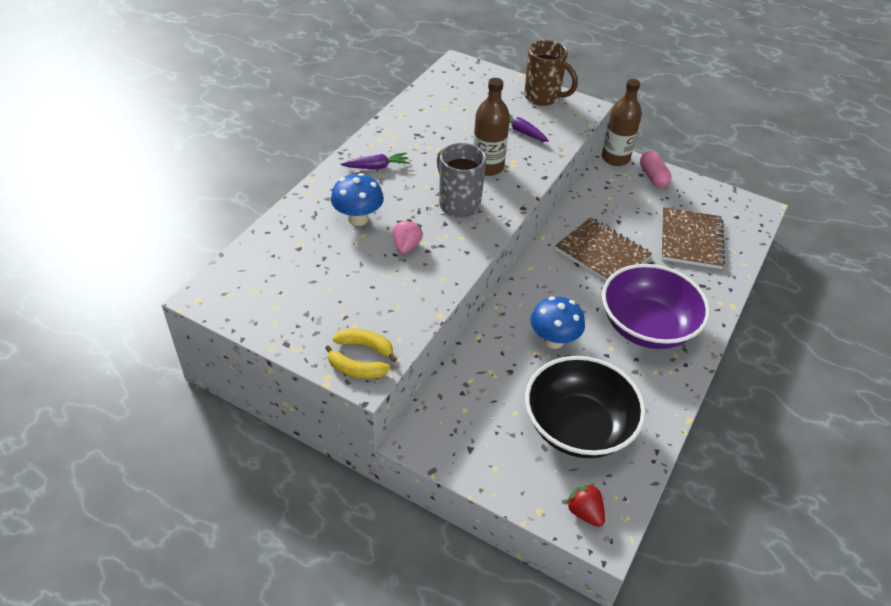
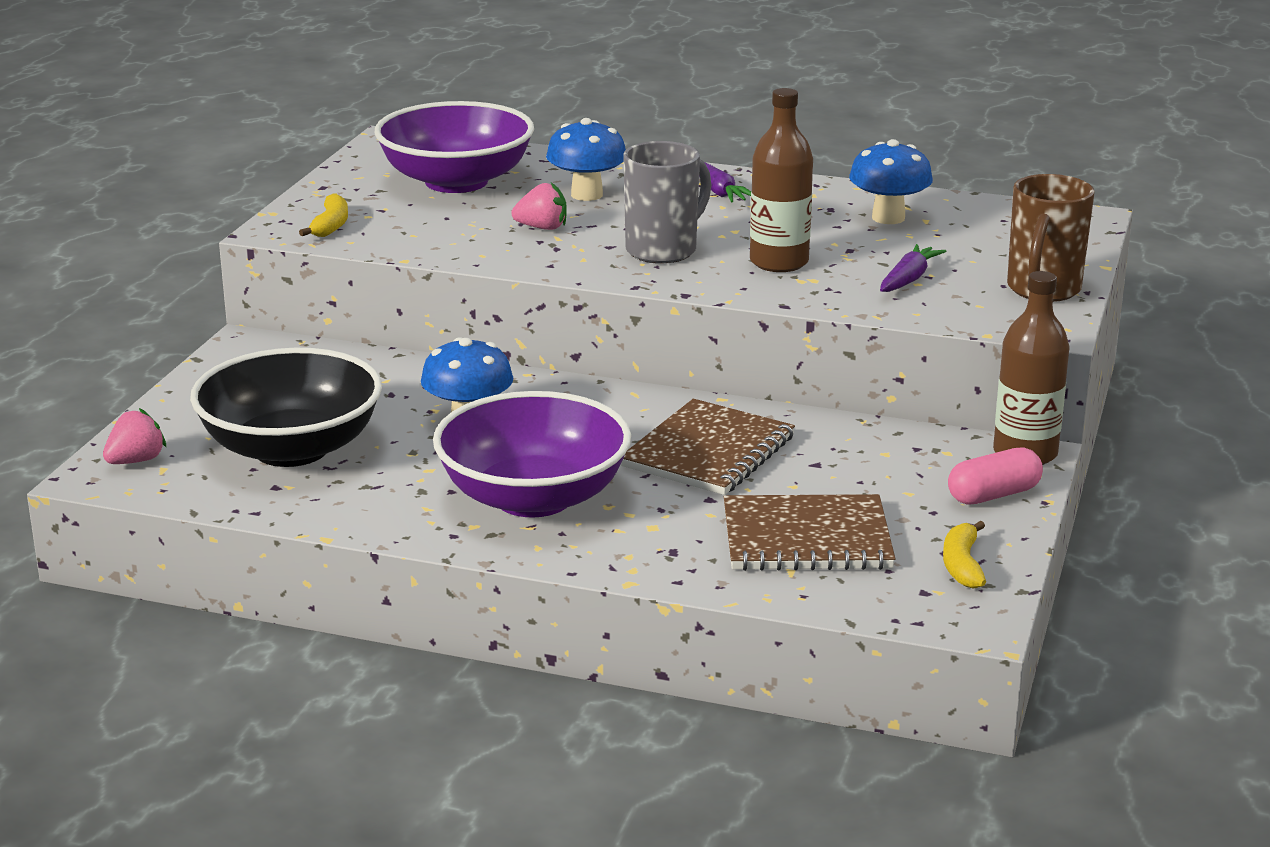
camera: 80 degrees right, 20 degrees down
yellow banana [325,345,390,379] -> yellow banana moved to [943,521,986,589]
red strawberry [565,483,605,527] -> pink strawberry [103,408,166,464]
none -> purple bowl [374,101,534,193]
none -> blue mushroom [849,139,933,224]

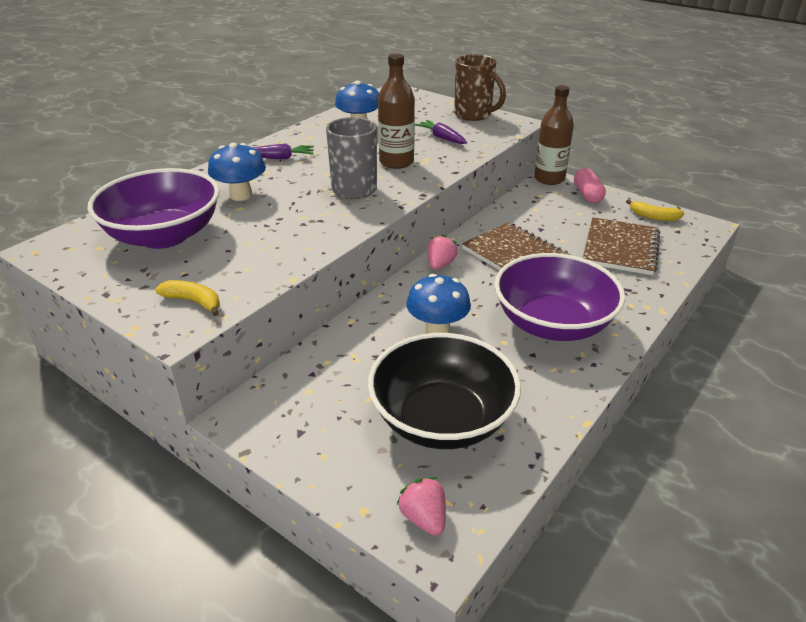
camera: 70 degrees left, 10 degrees up
pink strawberry [511,182,567,230] -> pink strawberry moved to [427,234,458,270]

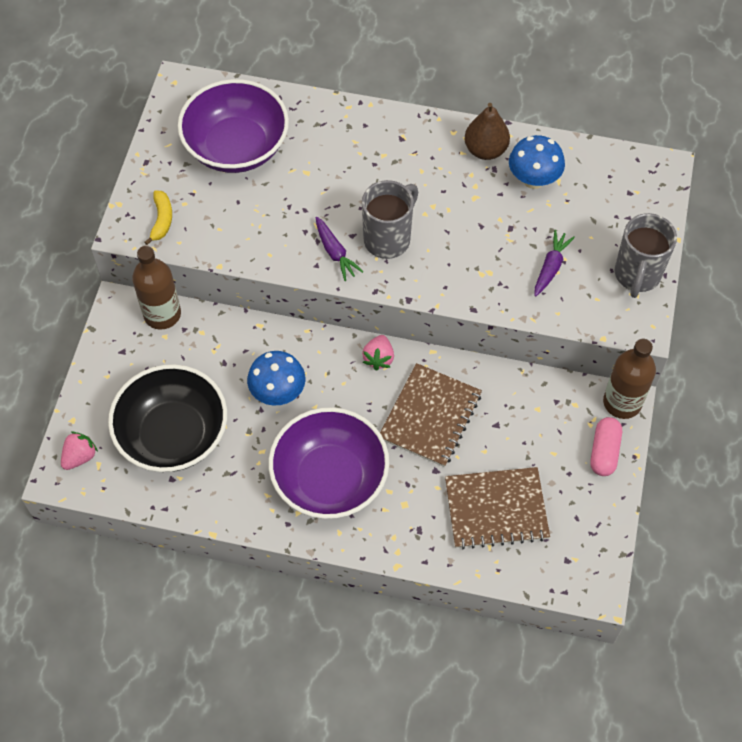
camera: 65 degrees right, 25 degrees up
blue mushroom [208,143,266,201] -> none
purple carrot [253,143,314,159] -> purple carrot moved to [316,217,363,281]
brown bottle [378,53,415,169] -> brown bottle moved to [132,246,181,330]
pink strawberry [427,234,458,270] -> pink strawberry turned 105 degrees clockwise [362,335,394,371]
brown mug [454,54,506,121] -> grey mug [615,213,677,298]
pink capsule [574,168,606,203] -> pink capsule turned 45 degrees counterclockwise [591,417,622,476]
yellow banana [626,199,684,221] -> none
none -> brown pear [465,103,510,160]

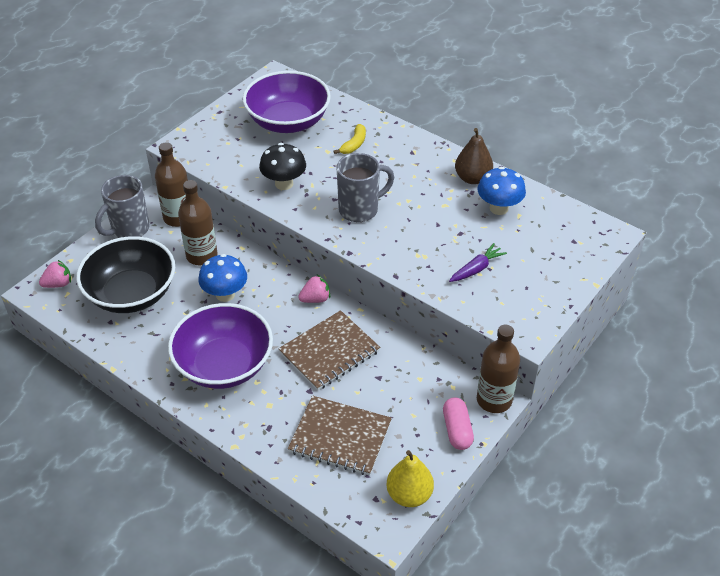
camera: 25 degrees right, 15 degrees down
yellow banana [144,190,172,245] -> yellow banana moved to [334,124,366,154]
purple carrot [316,217,363,281] -> none
pink strawberry [362,335,394,371] -> pink strawberry turned 150 degrees counterclockwise [298,275,330,303]
pink capsule [591,417,622,476] -> pink capsule turned 45 degrees counterclockwise [443,397,474,450]
grey mug [615,213,677,298] -> grey mug moved to [95,175,150,238]
none -> brown bottle [178,180,217,265]
none -> black mushroom [259,143,306,190]
none -> yellow pear [386,450,434,507]

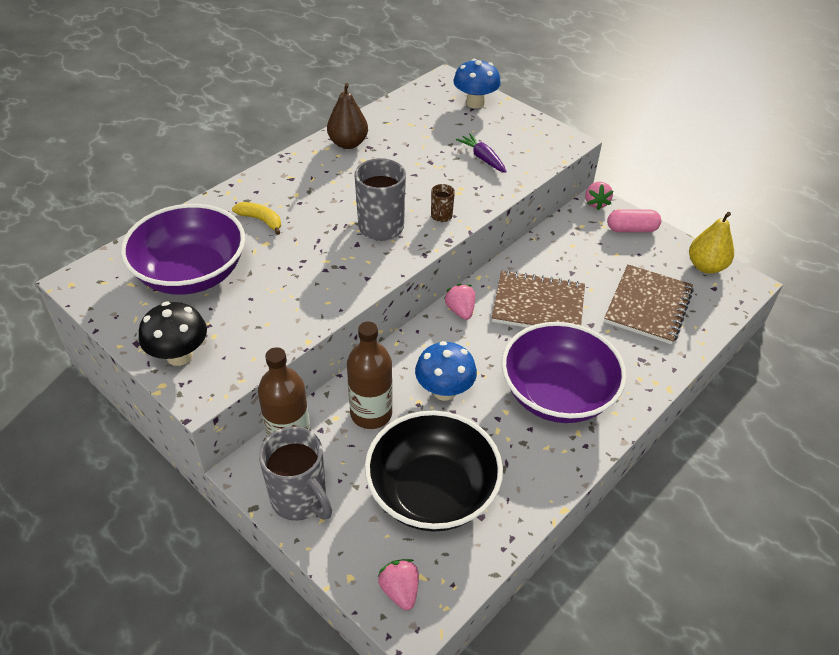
camera: 85 degrees left, 0 degrees up
black mushroom [259,143,306,190] -> black mushroom moved to [139,302,207,366]
brown notebook [278,310,380,391] -> brown notebook turned 45 degrees counterclockwise [492,270,585,327]
blue mushroom [477,167,526,215] -> blue mushroom moved to [453,59,501,108]
brown bottle [477,324,520,413] -> pink strawberry [585,182,613,210]
none -> brown mug [431,184,455,222]

